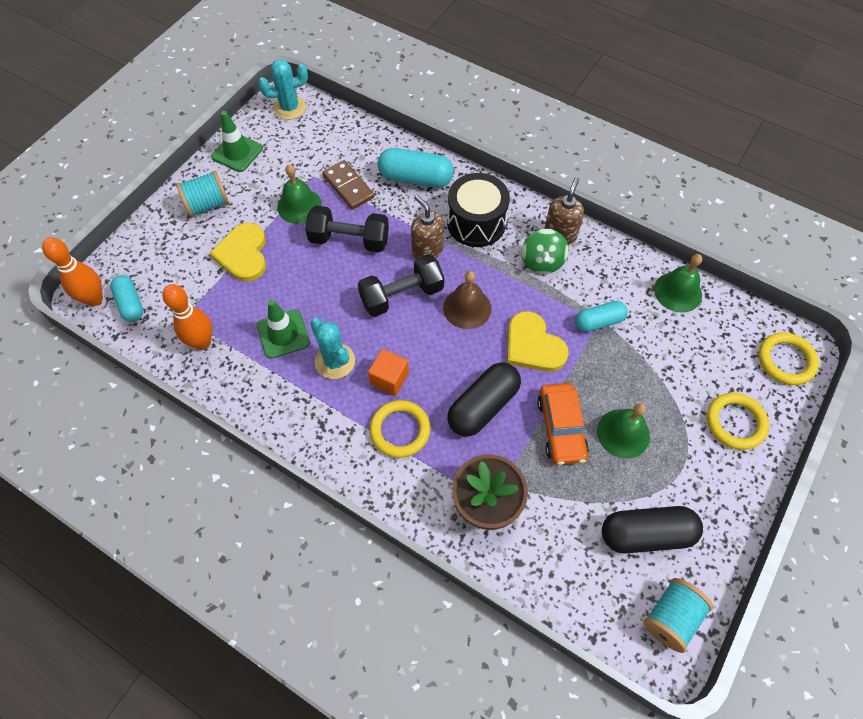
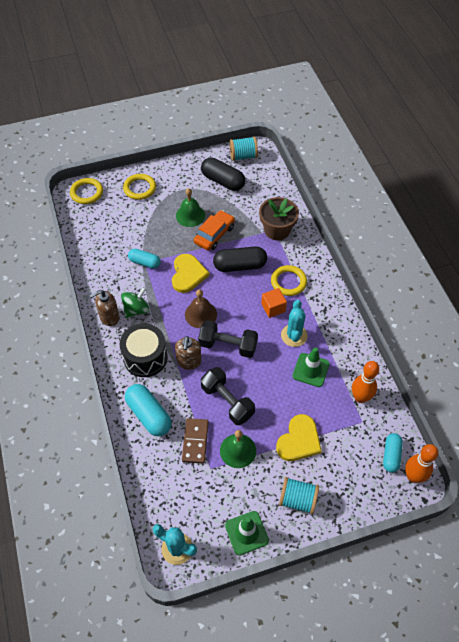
camera: 140 degrees left, 5 degrees down
green bell [654,254,702,312] -> none

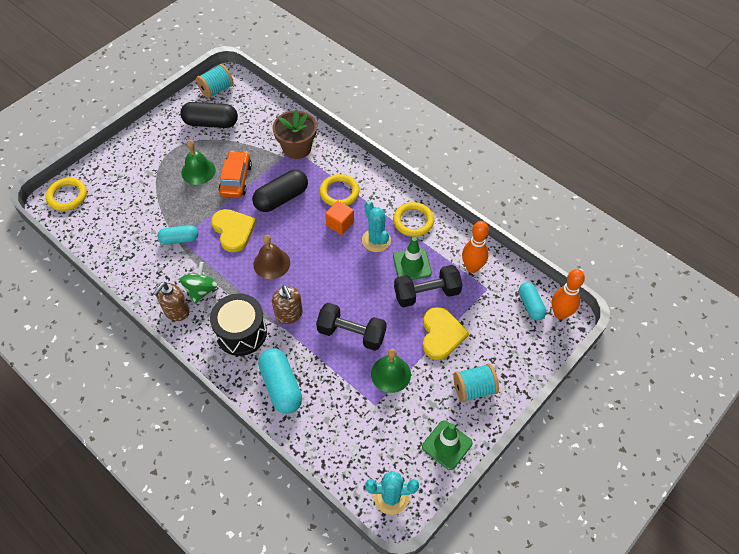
camera: 30 degrees left, 0 degrees up
yellow ring [123,174,156,200] -> yellow ring moved to [393,202,434,237]
turquoise capsule [125,384,172,436] -> turquoise capsule turned 45 degrees clockwise [258,348,302,414]
brown domino [182,418,209,464] -> none
black dumbbell [198,320,258,358] -> black dumbbell moved to [394,265,462,307]

